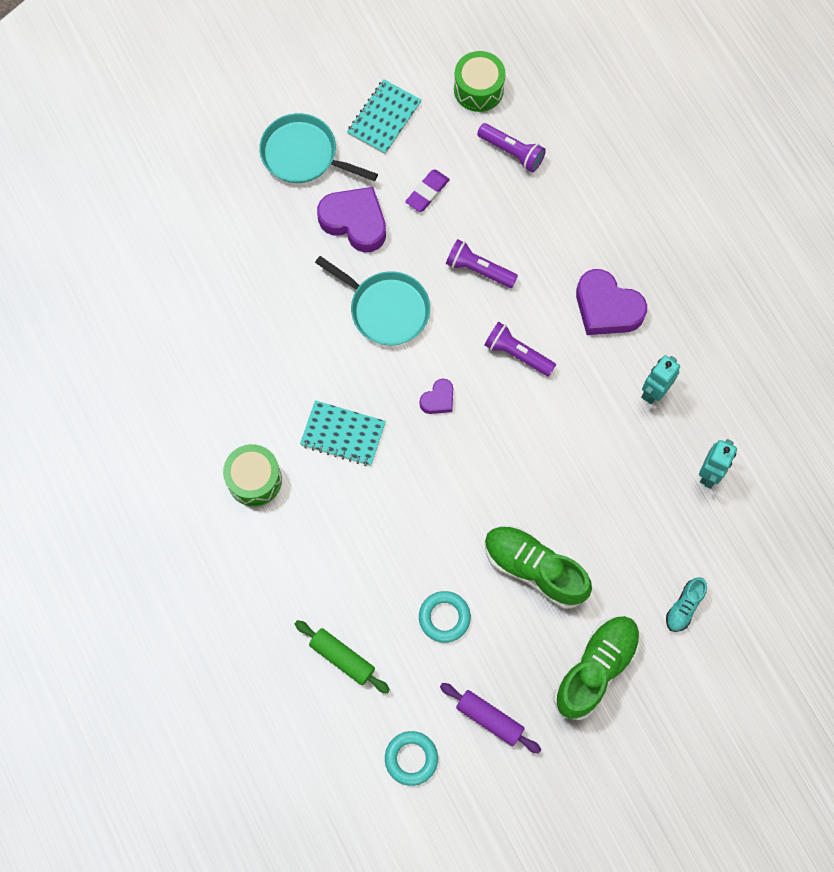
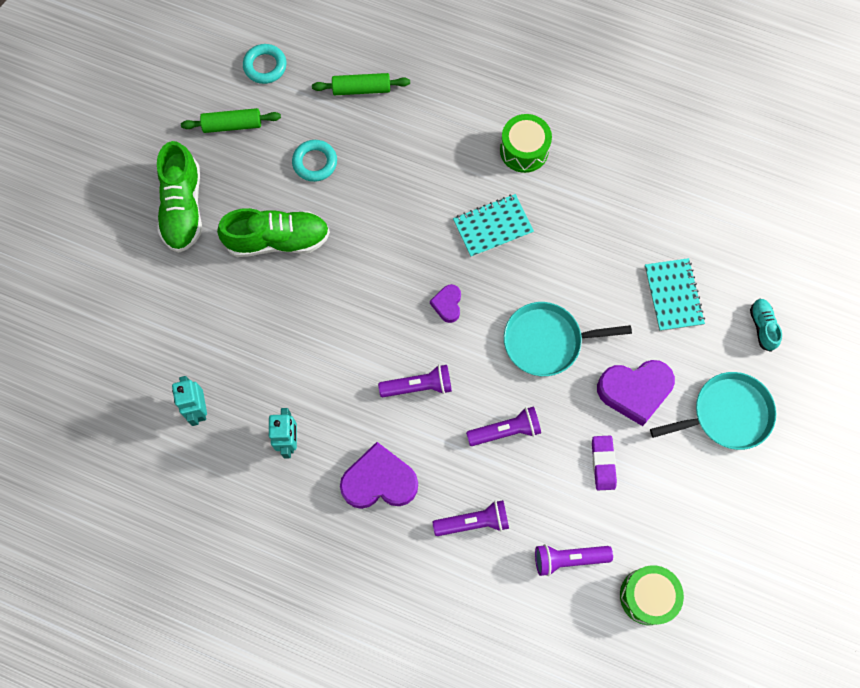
camera: 140 degrees right, 0 degrees up
turquoise notebook [347,79,422,154] -> turquoise notebook moved to [645,258,705,331]
purple rolling pin [440,683,541,754] -> green rolling pin [181,108,281,133]
turquoise shoe [666,577,707,632] -> turquoise shoe moved to [750,299,782,352]
none -> purple flashlight [433,500,509,536]

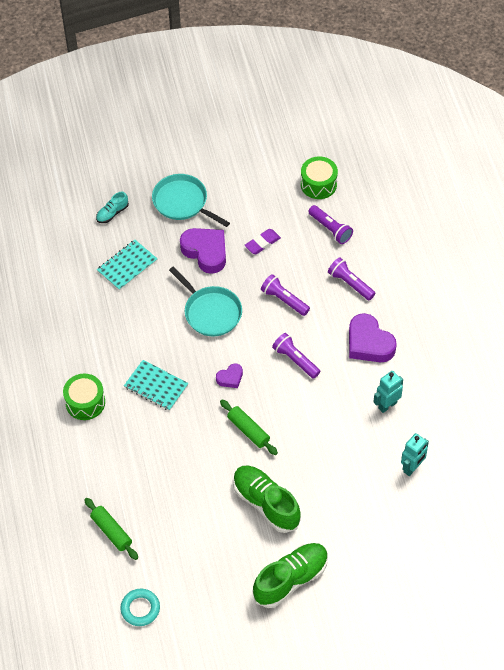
camera: 125 degrees left, 15 degrees down
green rolling pin [181,108,281,133] -> green rolling pin moved to [220,399,278,455]
turquoise ring [292,140,337,182] -> none

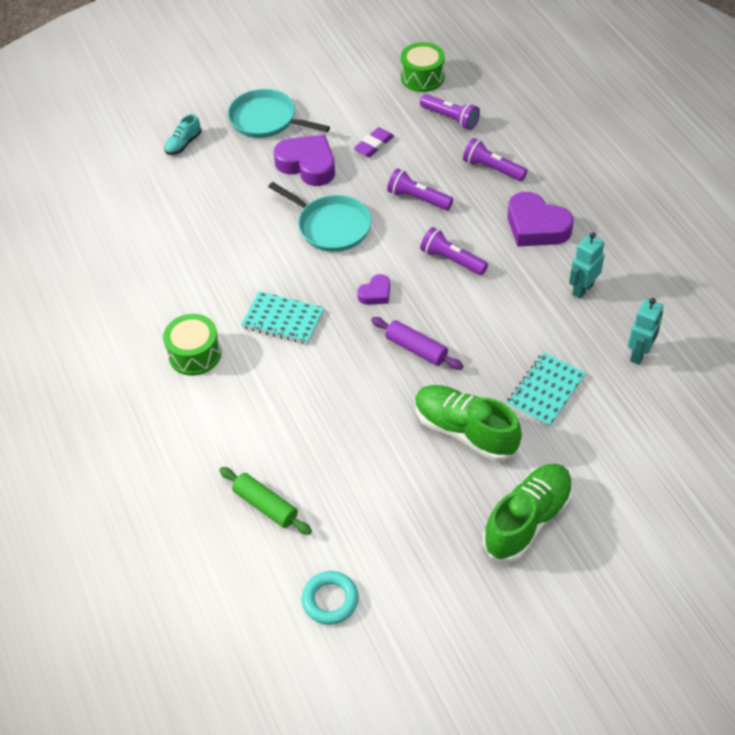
camera: 10 degrees left, 5 degrees down
turquoise notebook [97,240,157,291] -> turquoise notebook moved to [506,352,586,427]
green rolling pin [220,399,278,455] -> purple rolling pin [371,317,463,370]

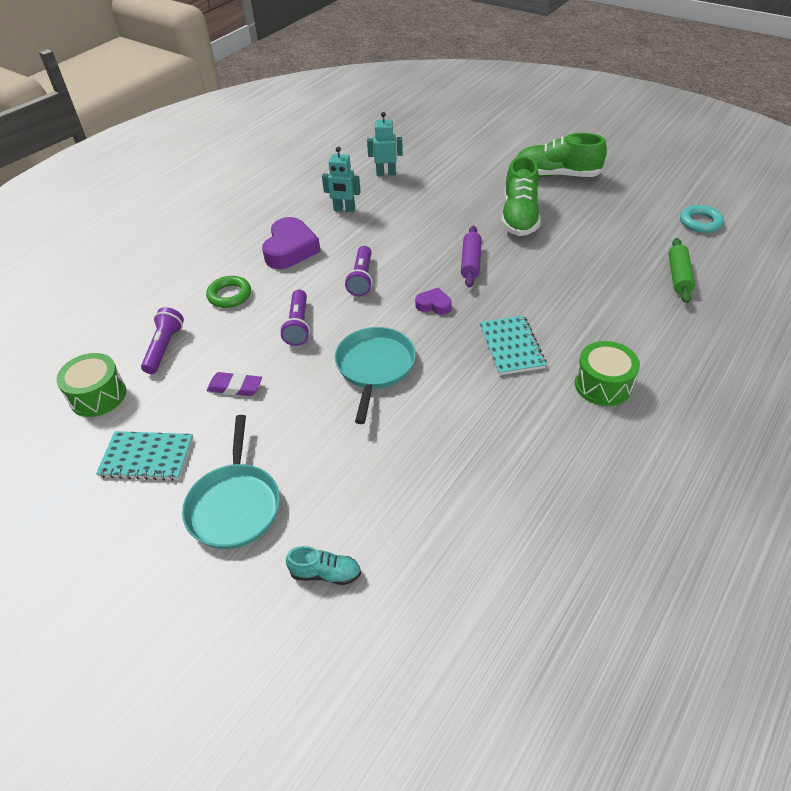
camera: 120 degrees left, 5 degrees down
purple heart [274,135,335,186] -> none
purple flashlight [463,138,527,181] -> green ring [206,276,251,308]
turquoise notebook [506,352,586,427] -> turquoise notebook moved to [96,431,193,481]

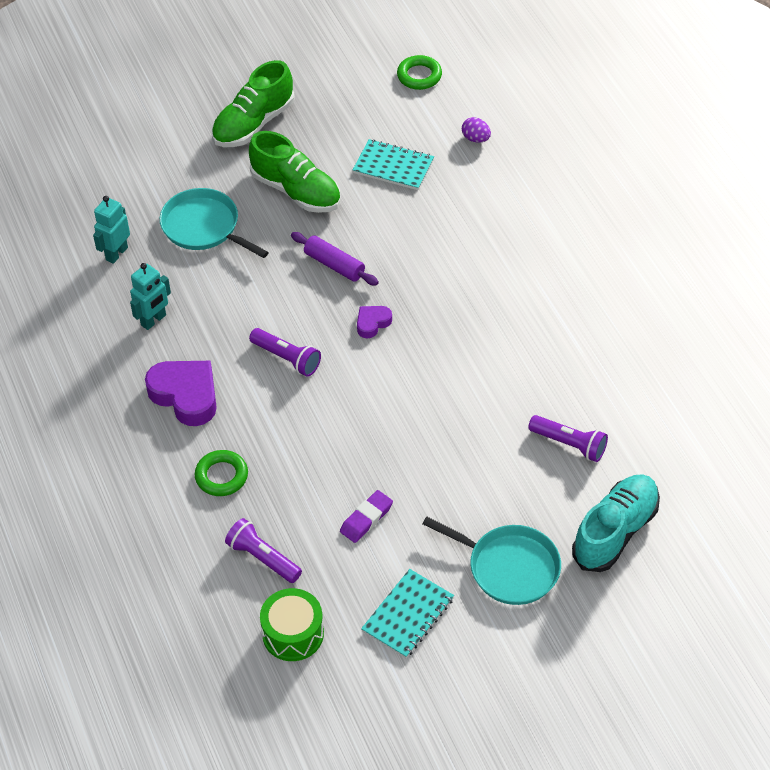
camera: 60 degrees left, 5 degrees up
purple flashlight [280,290,310,346] -> purple flashlight moved to [528,415,608,462]
turquoise shoe [286,546,361,585] -> turquoise shoe [572,474,660,572], size x1.99
turquoise pan [335,327,416,424] -> turquoise pan moved to [160,188,269,258]
turquoise notebook [479,315,547,375] -> turquoise notebook moved to [353,139,434,190]
green drum [575,341,640,406] -> none
green rolling pin [668,238,695,303] -> purple egg [462,117,491,143]
turquoise ring [680,205,724,233] -> green ring [397,55,442,90]

